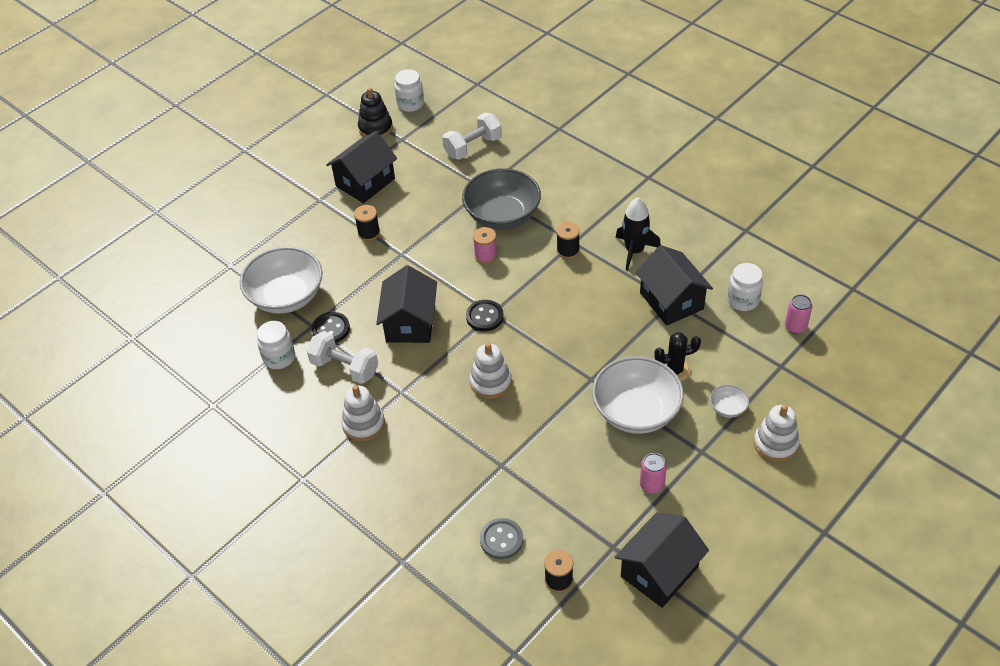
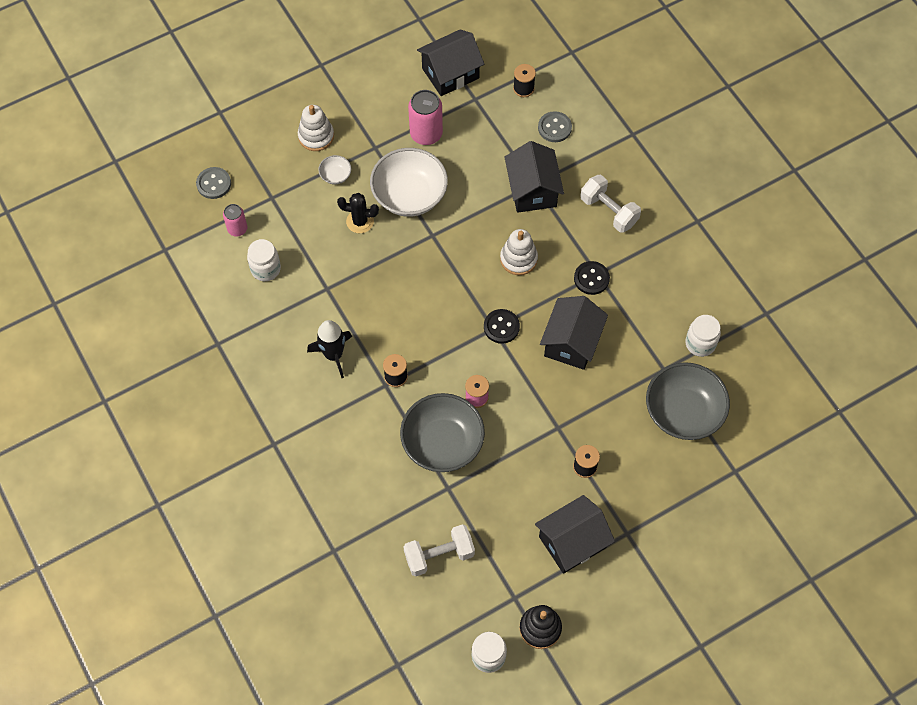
camera: 165 degrees left, 15 degrees up
white bowl [240,247,322,314] -> grey bowl [646,362,730,440]
white dumbbell [307,331,378,384] -> white dumbbell moved to [580,175,641,233]
black button [312,312,350,343] -> black button moved to [574,261,610,295]
white stacking toy [341,385,385,441] -> none
black house [635,245,713,326] -> black house moved to [504,141,564,213]
pink can [640,453,667,494] -> pink can [408,90,443,145], size x1.66
none -> grey button [196,167,231,199]

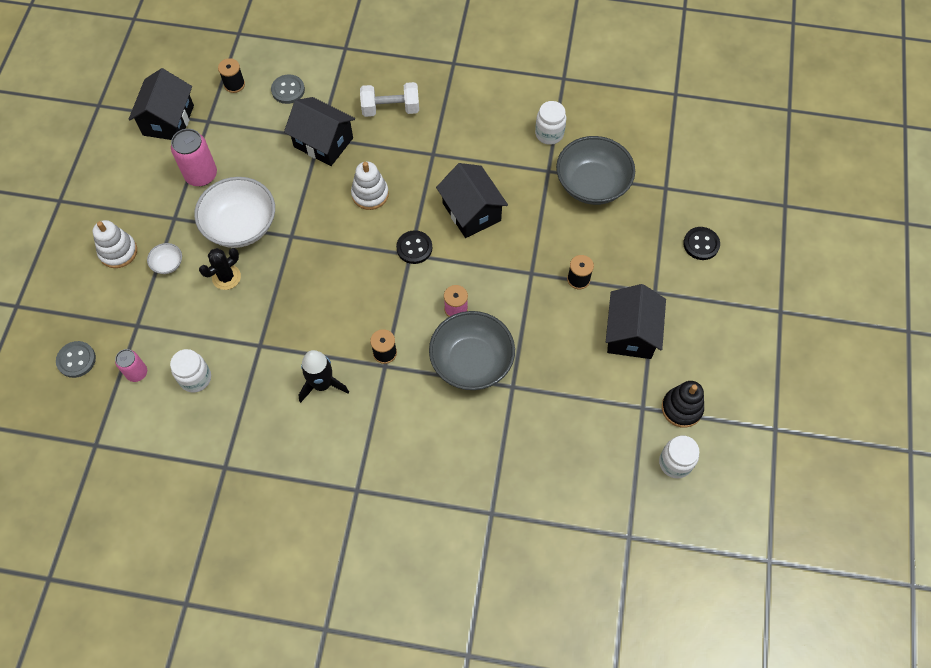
camera: 50 degrees left, 0 degrees up
white dumbbell [403,524,475,577] -> none
black button [574,261,610,295] -> black button moved to [683,227,720,260]

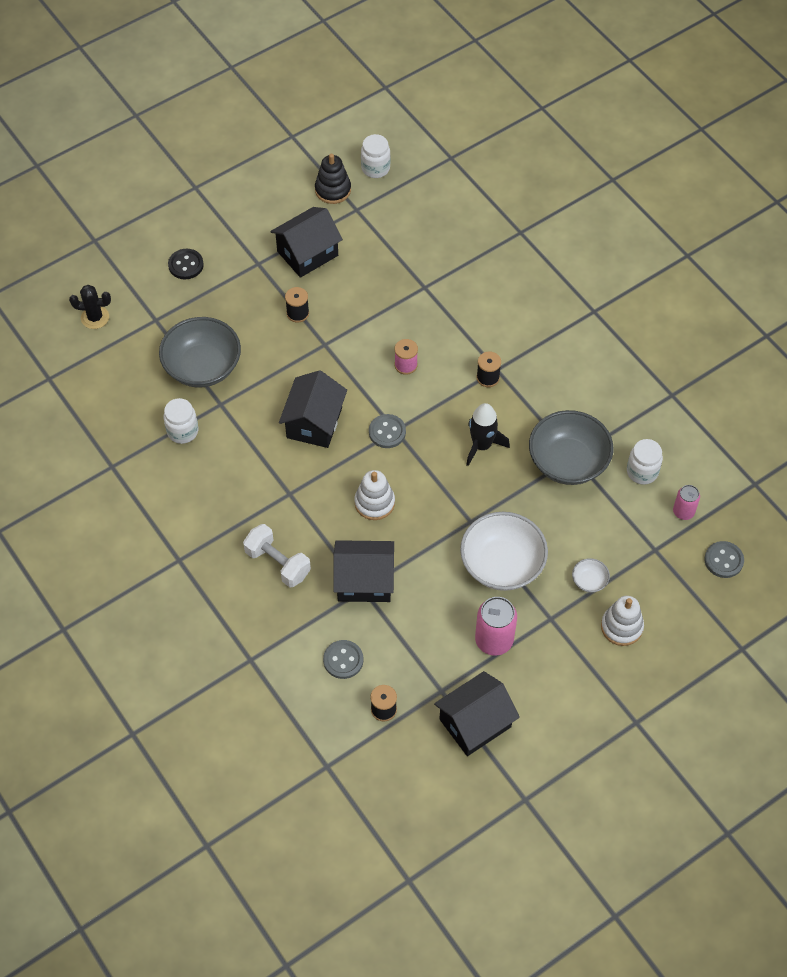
camera: 135 degrees left, 5 degrees down
black cactus [199,248,241,290] -> black cactus moved to [69,285,111,329]
black house [284,97,355,166] -> black house turned 75 degrees counterclockwise [333,540,394,602]
black rocket [299,350,349,403] -> black rocket moved to [466,403,510,466]
black button [396,230,432,264] -> grey button [369,414,406,448]
grey bowl [429,311,515,390] -> grey bowl moved to [529,410,613,485]

